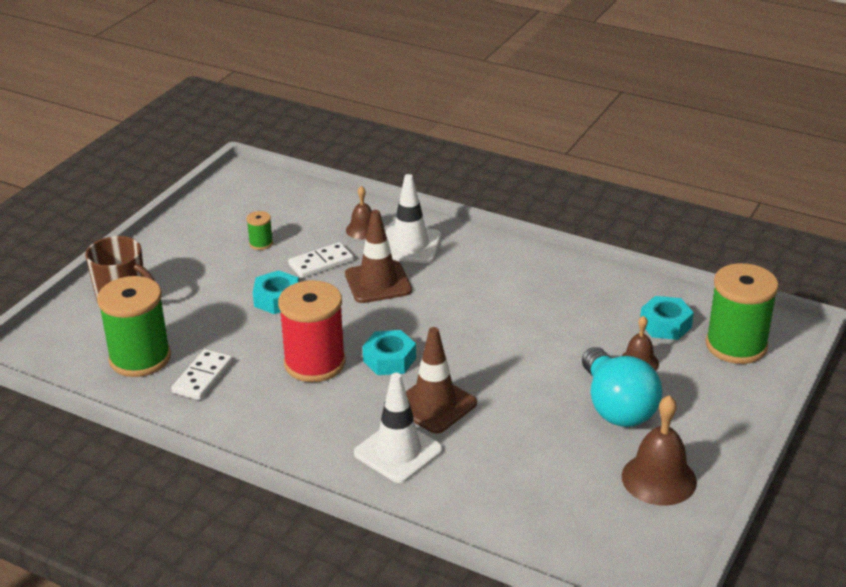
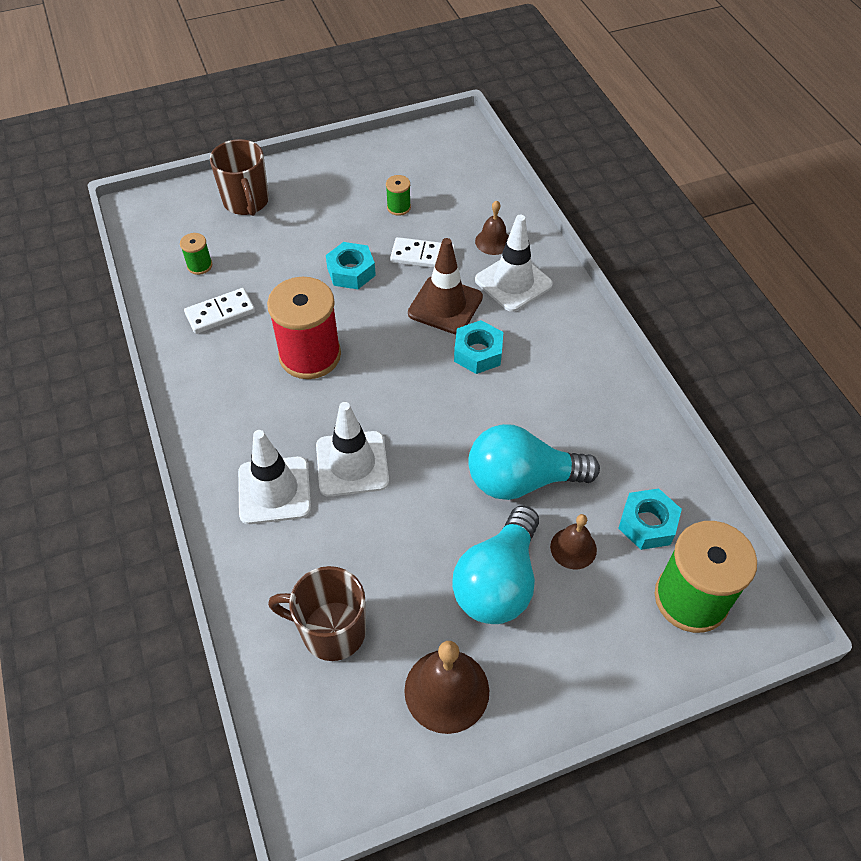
camera: 40 degrees right, 20 degrees up
green spool [97,276,171,377] -> green spool [180,233,212,275], size x0.44
turquoise nut [362,330,416,375] -> turquoise nut moved to [454,320,503,374]
brown traffic cone [406,327,477,434] -> white traffic cone [316,402,389,497]
none -> brown mug [268,566,366,661]
none -> turquoise light bulb [468,424,600,500]

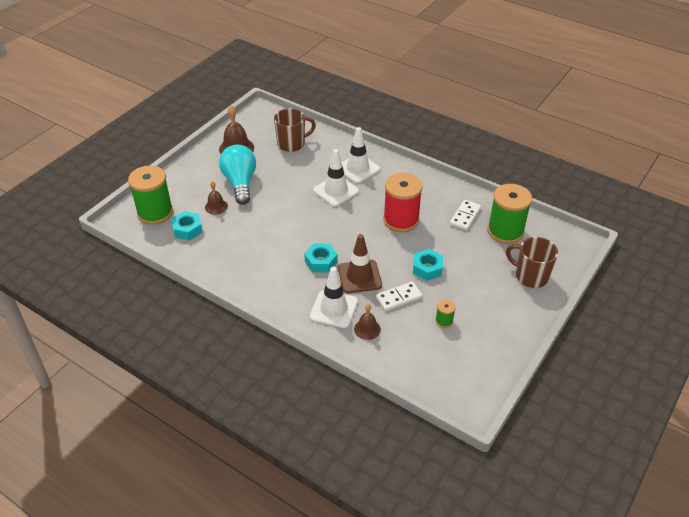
camera: 145 degrees right, 10 degrees down
green spool [180,233,212,275] -> green spool [487,184,532,244], size x2.28
turquoise light bulb [468,424,600,500] -> none

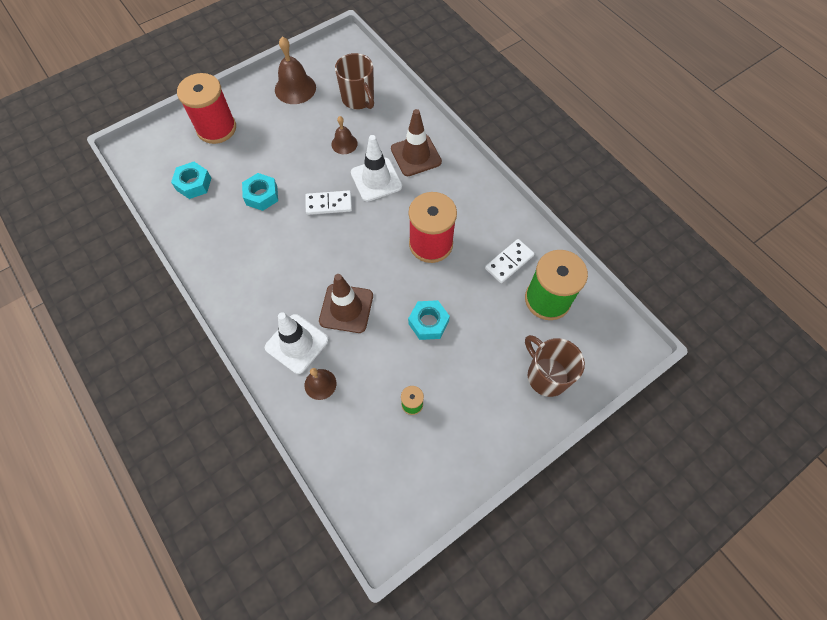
camera: 20 degrees right, 20 degrees up
green spool [128,166,173,225] -> none
brown bell [205,181,228,215] -> brown bell moved to [331,116,358,154]
turquoise light bulb [219,145,256,205] -> none
brown mug [274,108,316,152] -> brown mug turned 60 degrees clockwise [335,53,374,109]
turquoise nut [304,243,338,272] -> turquoise nut moved to [242,173,278,211]
white traffic cone [341,127,380,183] -> brown traffic cone [391,109,442,176]
white domino [376,282,422,311] -> white domino moved to [305,190,352,215]
none -> red spool [177,73,236,144]

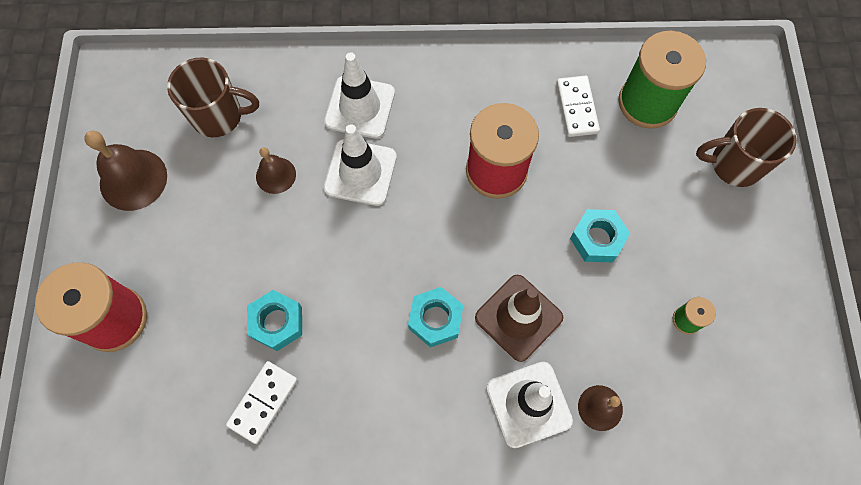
camera: 55 degrees left, 5 degrees up
turquoise nut [171,162,211,199] -> turquoise nut moved to [408,287,463,348]
white domino [305,190,352,215] -> white domino moved to [226,361,298,444]
brown traffic cone [391,109,442,176] -> white traffic cone [324,52,395,138]

